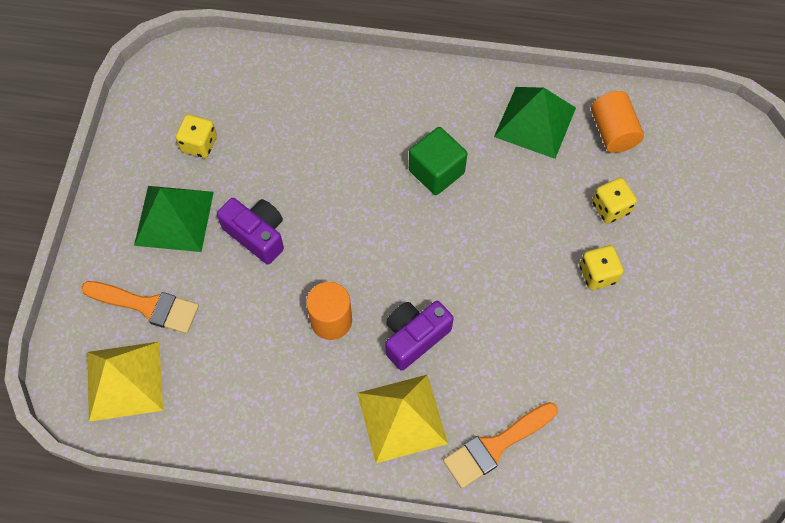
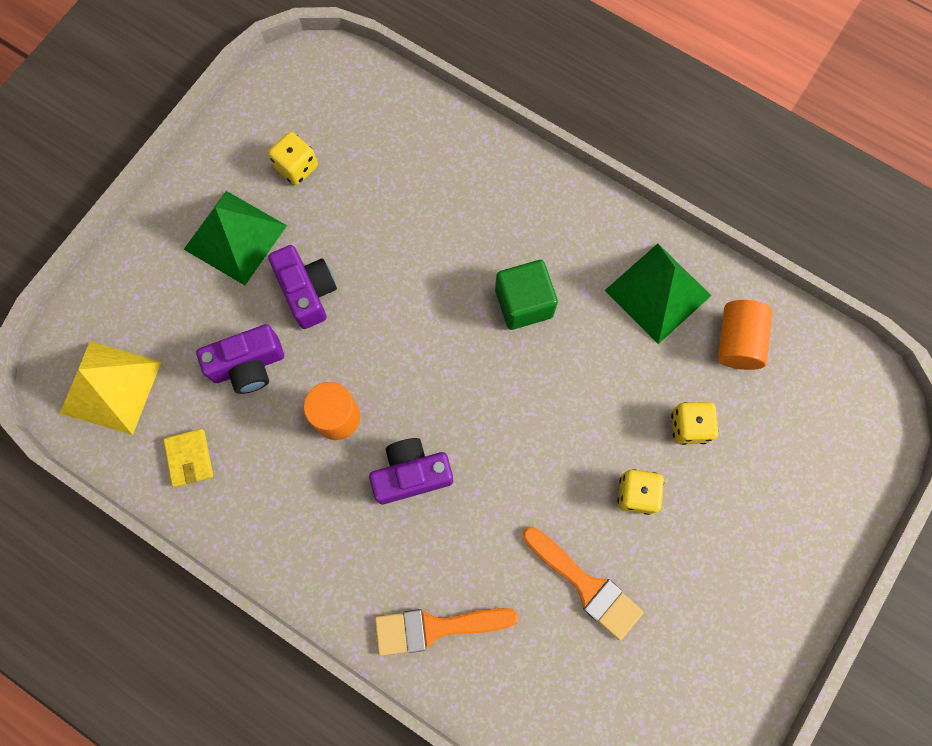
camera: 25 degrees right, 10 degrees up
orange brush [81,281,199,334] -> orange brush moved to [522,527,644,641]
yellow pyramid [357,375,448,463] -> none
none -> yellow wallet [163,429,213,487]
none -> purple camera [196,324,284,394]

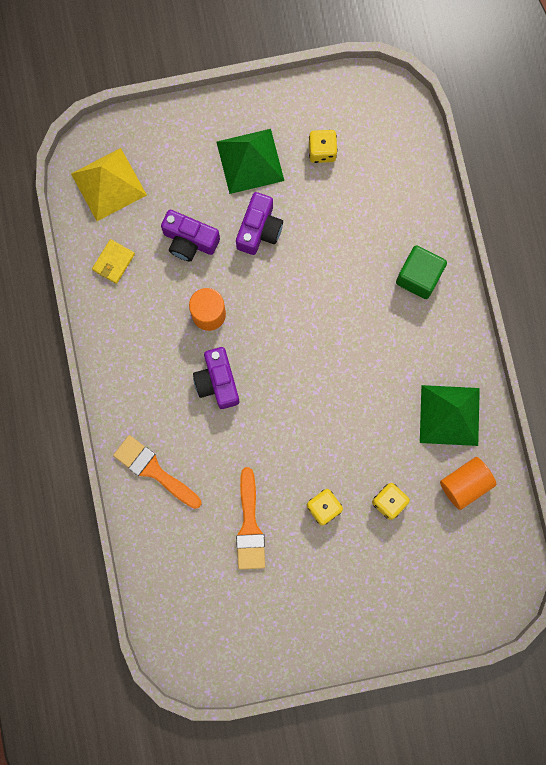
camera: 45 degrees right, 5 degrees up
purple camera [369,438,453,504] -> purple camera turned 135 degrees counterclockwise [193,347,239,409]
green cube [495,260,558,330] -> green cube moved to [396,245,447,299]

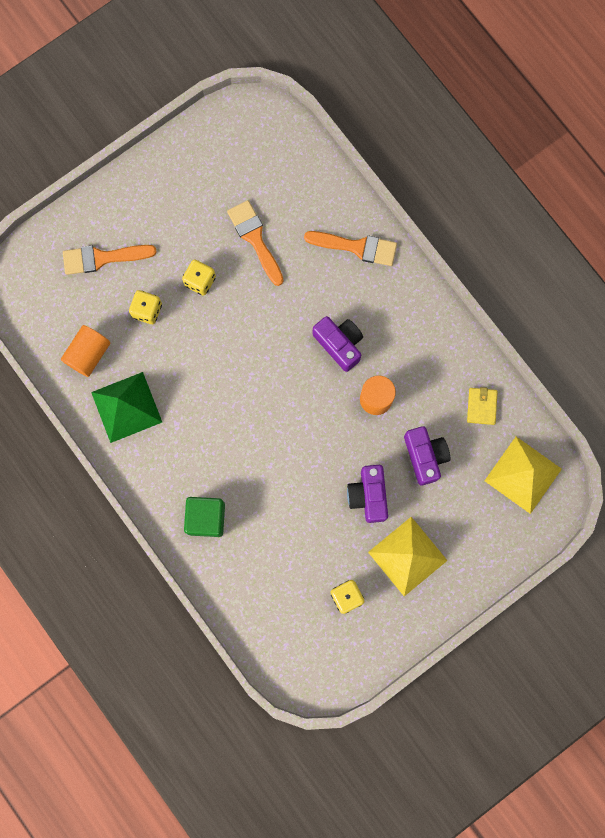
camera: 155 degrees right, 0 degrees up
purple camera [161,210,220,261] -> purple camera turned 75 degrees clockwise [404,426,450,486]
green pyramid [216,129,284,194] -> yellow pyramid [368,517,448,596]
none -> orange brush [63,245,157,275]

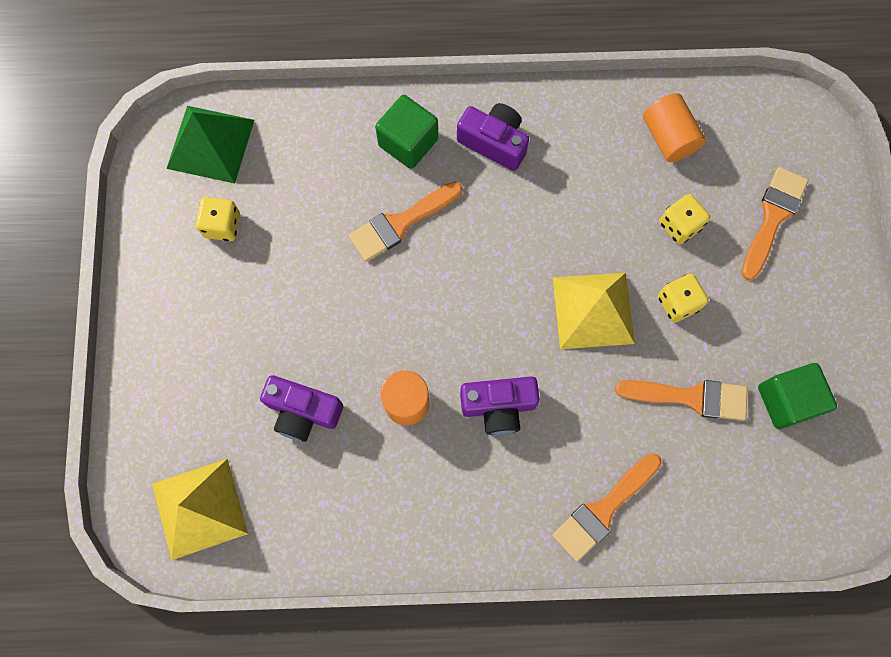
camera: 125 degrees right, 5 degrees down
green pyramid [91,372,162,443] -> green pyramid moved to [166,106,254,184]
purple camera [347,465,388,523] -> purple camera moved to [457,103,529,171]
yellow pyramid [368,517,448,596] -> yellow pyramid moved to [553,273,635,349]
yellow wallet [467,387,498,425] -> none
none -> orange brush [349,182,462,262]
none -> green cube [758,363,837,429]

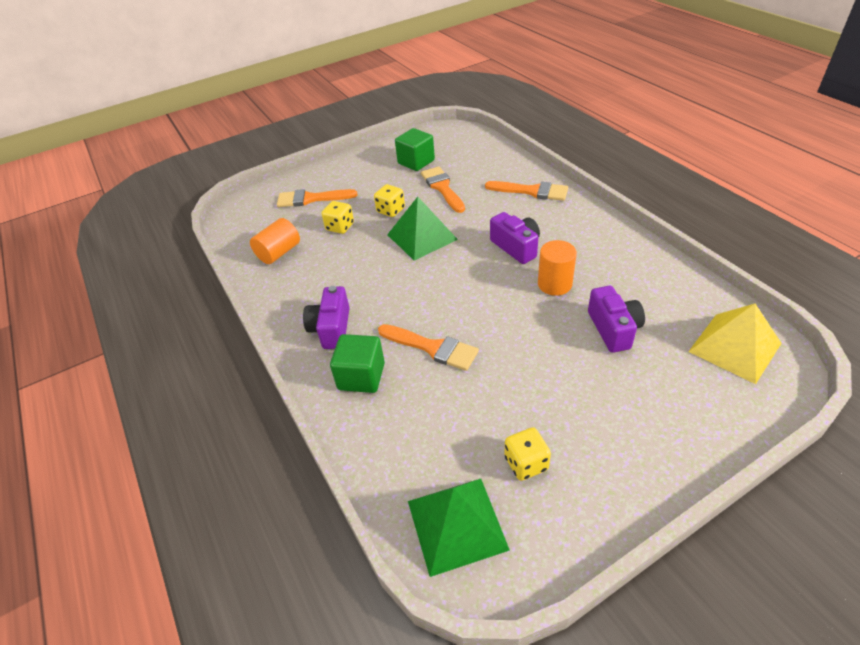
camera: 115 degrees left, 30 degrees down
yellow pyramid [553,273,635,349] -> green pyramid [387,197,458,261]

